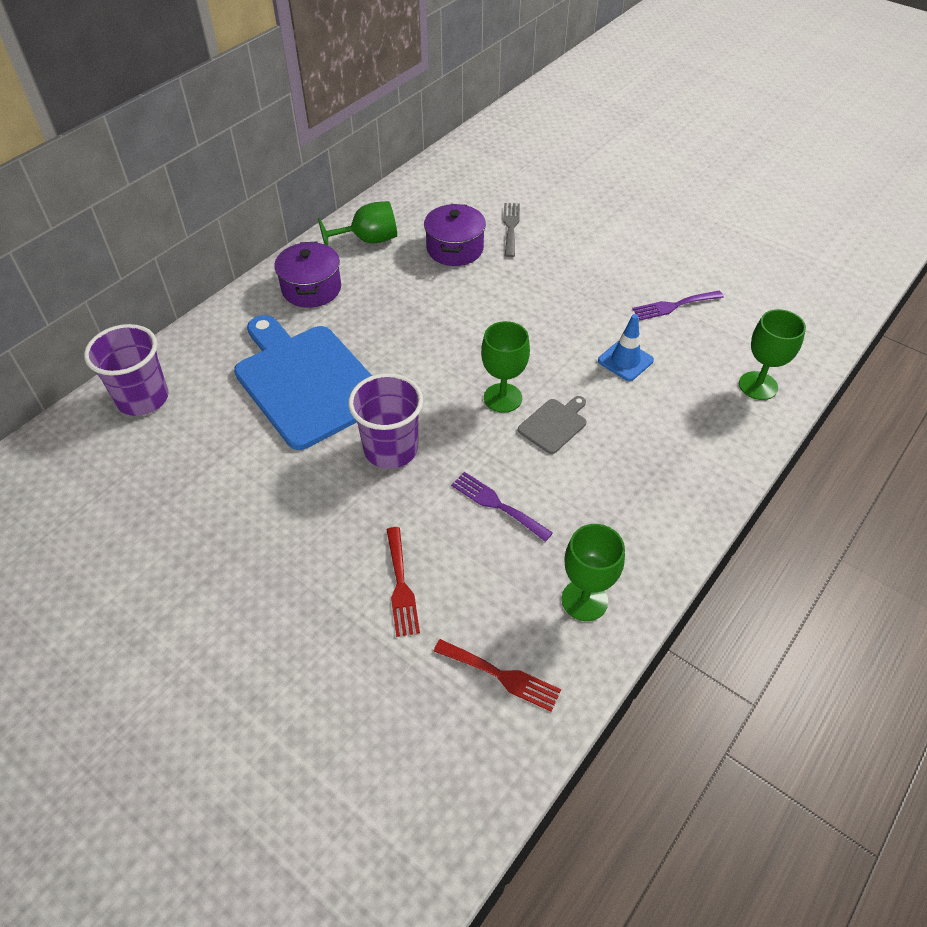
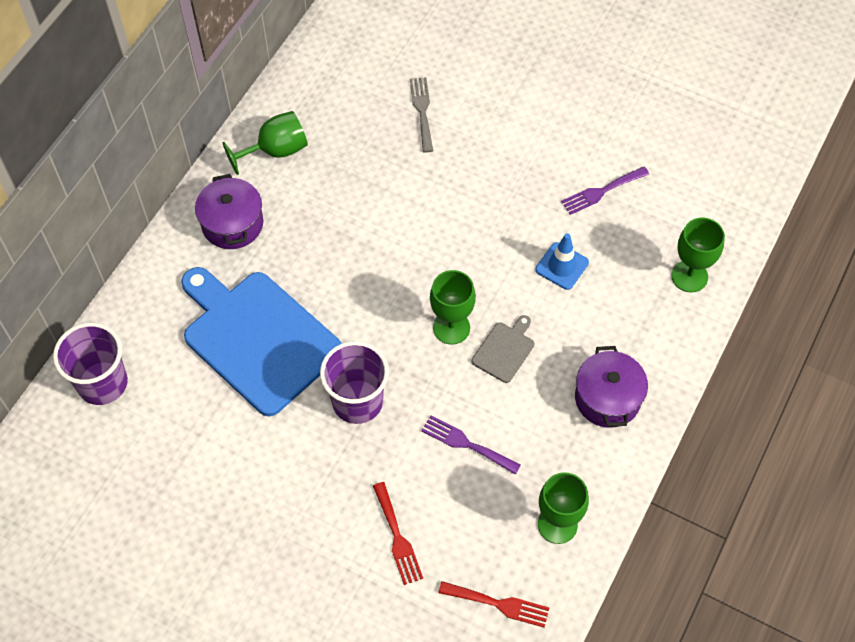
camera: 10 degrees left, 10 degrees up
purple pot [424,204,486,266] -> purple pot moved to [575,346,648,428]

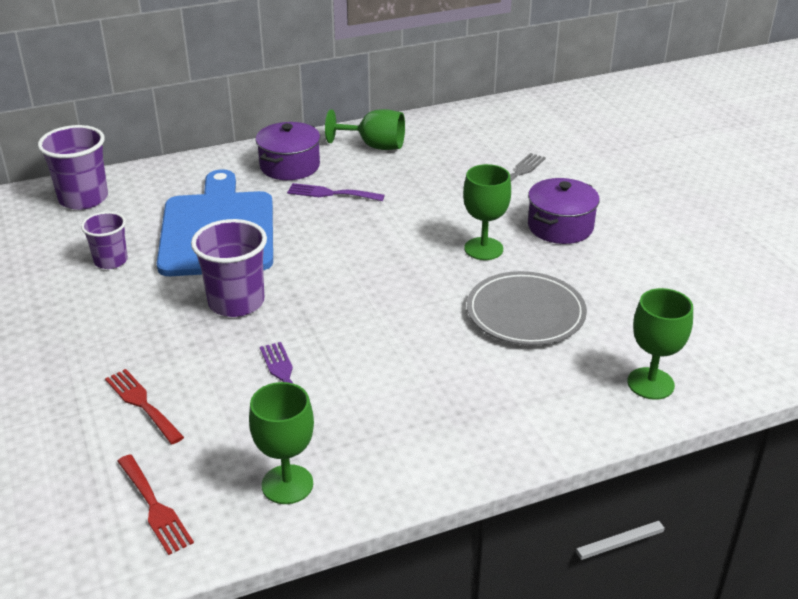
camera: 40 degrees right, 25 degrees down
red fork [373,482,423,585] -> red fork turned 120 degrees clockwise [105,369,184,444]
green goblet [430,270,476,345] -> green goblet moved to [463,164,511,260]
grey cutting board [472,315,534,383] -> none
blue traffic cone [535,233,589,290] -> grey plate [467,271,587,345]
purple fork [561,167,649,215] -> purple fork moved to [287,183,385,201]
purple pot [575,346,648,428] -> purple pot moved to [528,178,600,244]
none -> purple cup [81,212,128,269]

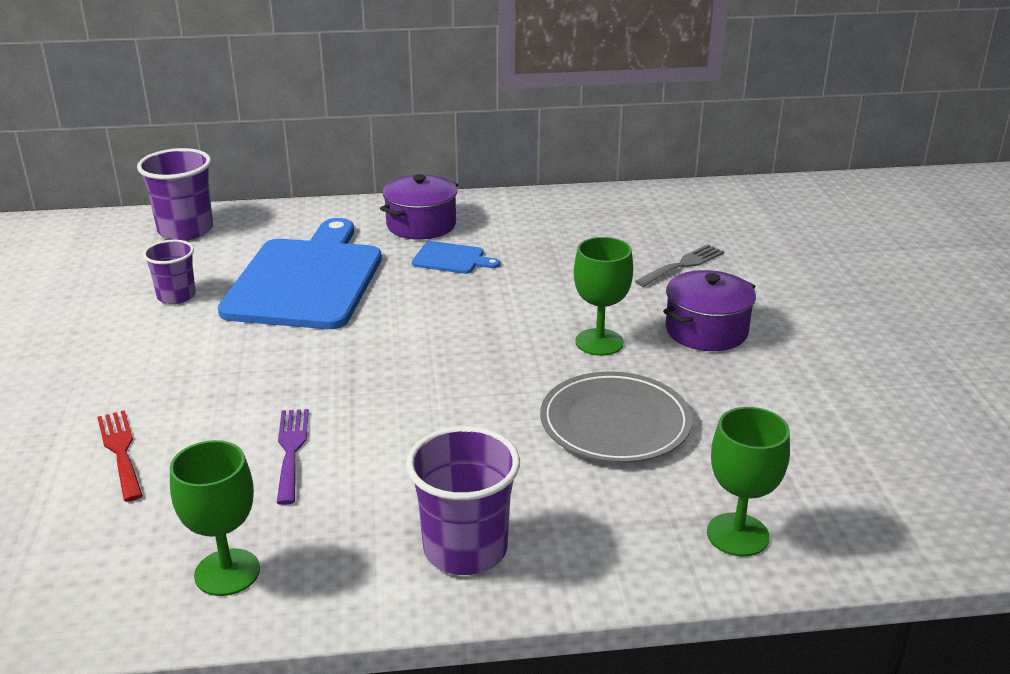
camera: 15 degrees right, 5 degrees down
red fork [117,454,194,555] -> none
purple cup [191,219,267,317] -> purple cup moved to [406,426,520,575]
purple fork [287,183,385,201] -> blue cutting board [412,241,500,274]
green goblet [325,109,405,150] -> none

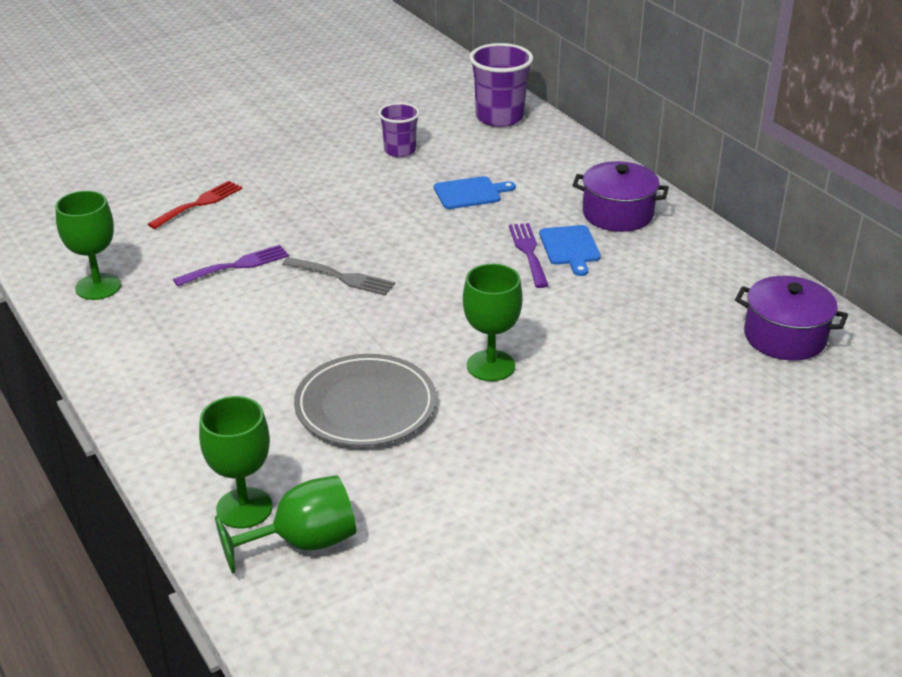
camera: 65 degrees right, 5 degrees up
blue cutting board [218,218,382,329] -> blue cutting board [434,176,516,209], size x0.42
purple cup [406,426,520,575] -> none
grey fork [635,244,724,287] -> grey fork moved to [282,257,395,296]
purple pot [663,270,756,351] -> purple pot moved to [735,276,848,361]
none -> green goblet [215,475,356,574]
none -> purple fork [509,223,549,288]

